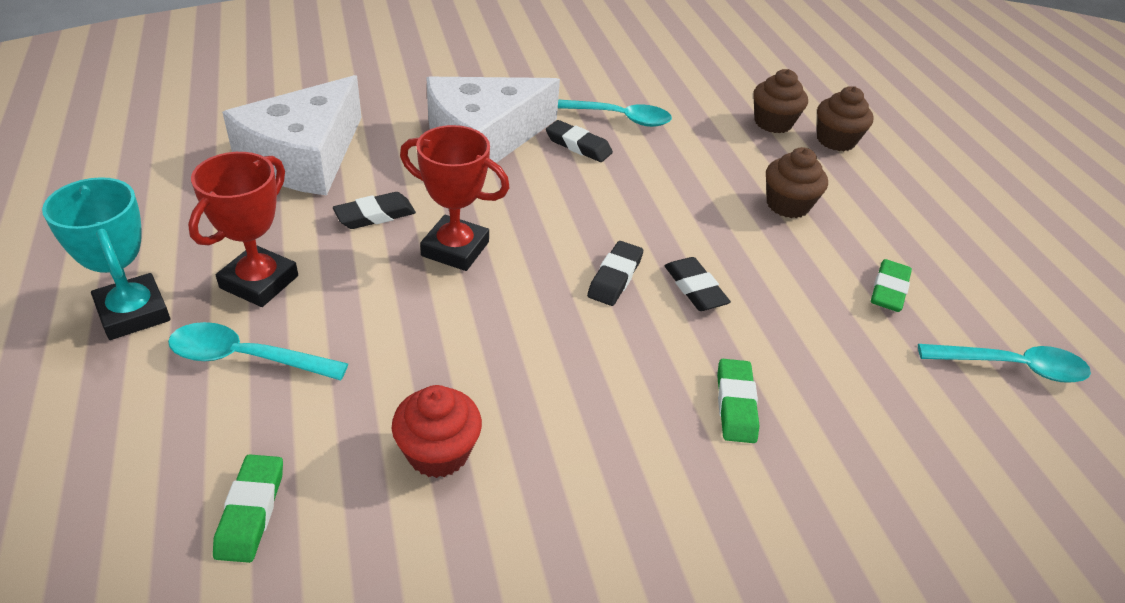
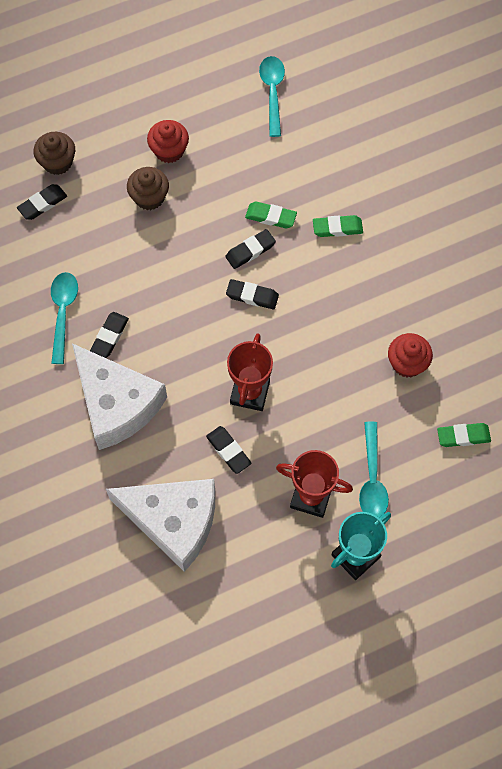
camera: 95 degrees left, 25 degrees up
brown cupcake [753,69,808,133] -> black eraser [17,184,67,220]
green eraser [871,259,912,312] -> green eraser moved to [245,202,297,228]
none -> red cupcake [147,120,189,163]

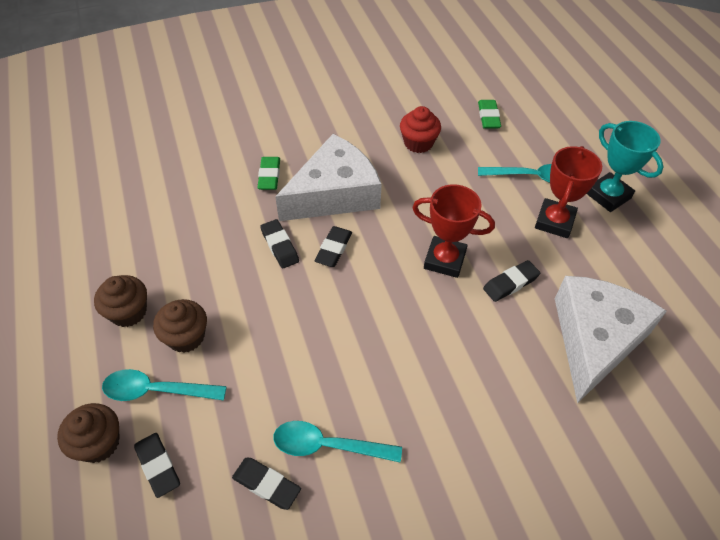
camera: 85 degrees left, 15 degrees down
white cheese [72,343,167,450] -> white cheese moved to [275,134,382,221]
black eraser [90,312,129,358] -> black eraser moved to [232,458,301,510]
red cupcake [147,120,189,163] -> brown cupcake [94,275,147,327]
green eraser [245,202,297,228] -> none
turquoise spoon [259,56,285,137] -> turquoise spoon moved to [102,369,227,401]

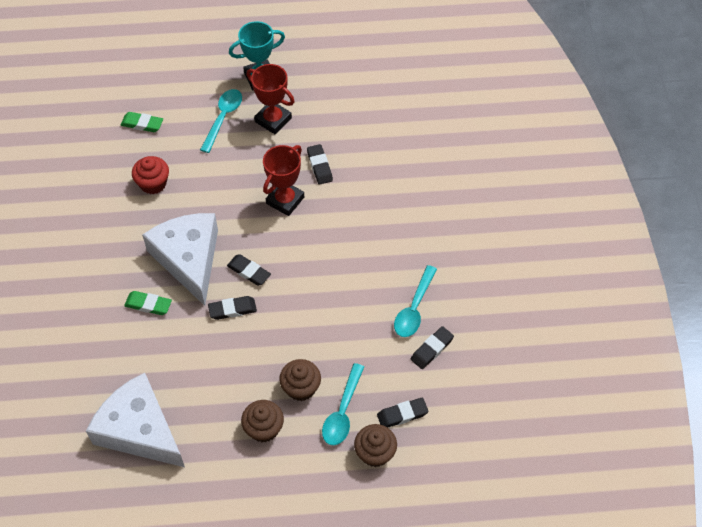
camera: 75 degrees left, 5 degrees up
white cheese [555,276,667,403] -> white cheese moved to [86,373,185,467]

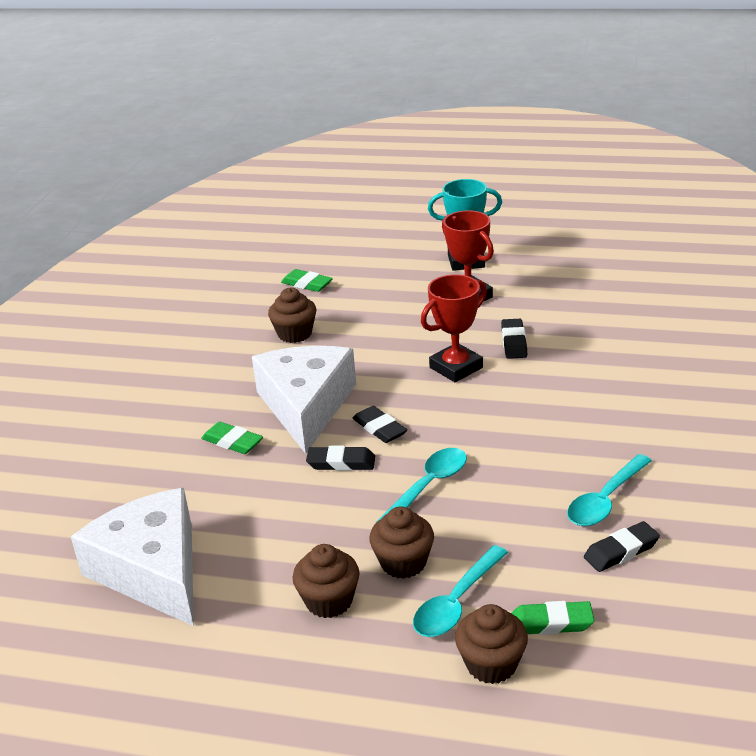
camera: 20 degrees right, 25 degrees down
red cupcake [132,156,169,194] -> brown cupcake [268,288,316,343]
turquoise spoon [200,89,242,153] -> turquoise spoon moved to [376,448,467,523]
black eraser [377,398,428,428] -> green eraser [511,601,594,635]

